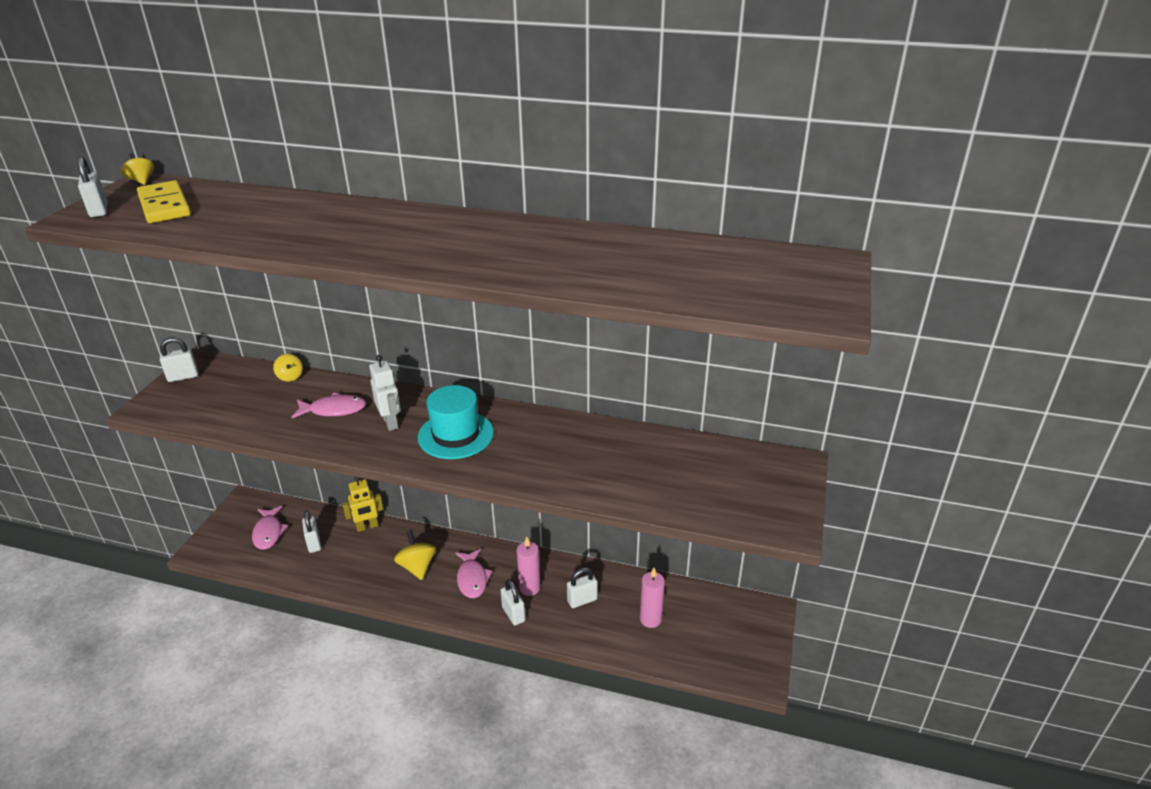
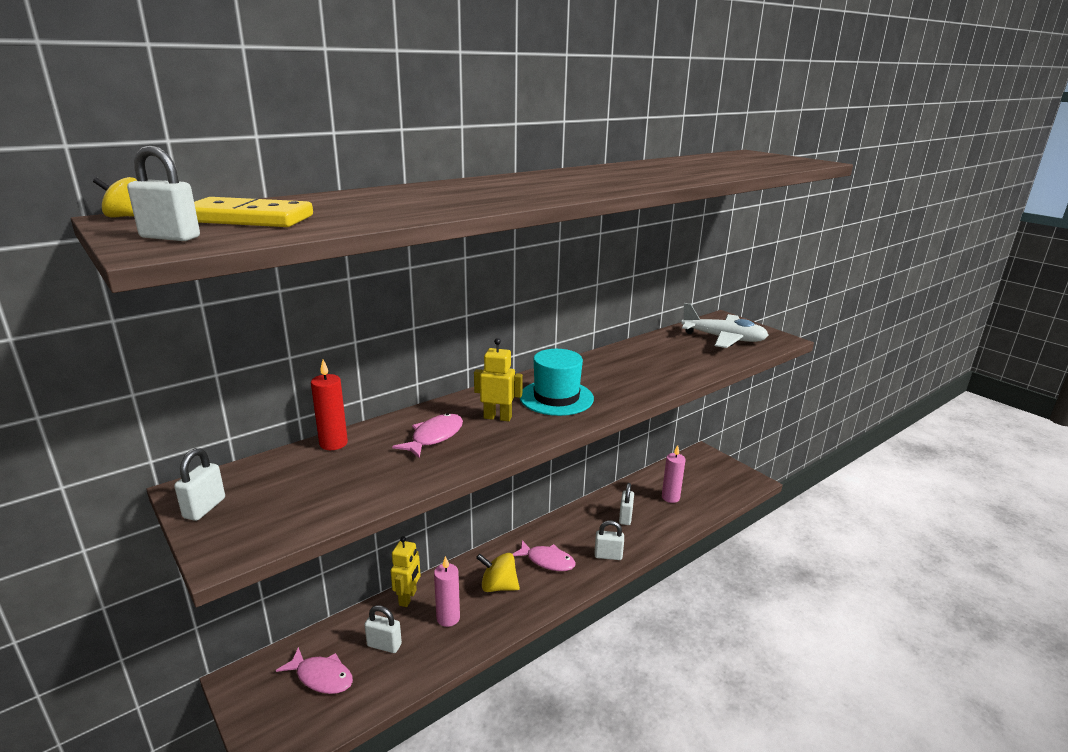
camera: 55 degrees left, 10 degrees down
yellow spinning top [273,354,303,382] -> red candle [311,360,348,450]
white robot [369,355,401,431] -> yellow robot [474,338,523,422]
pink candle [516,537,541,596] -> pink candle moved to [434,556,460,627]
none -> white plane [681,303,769,348]

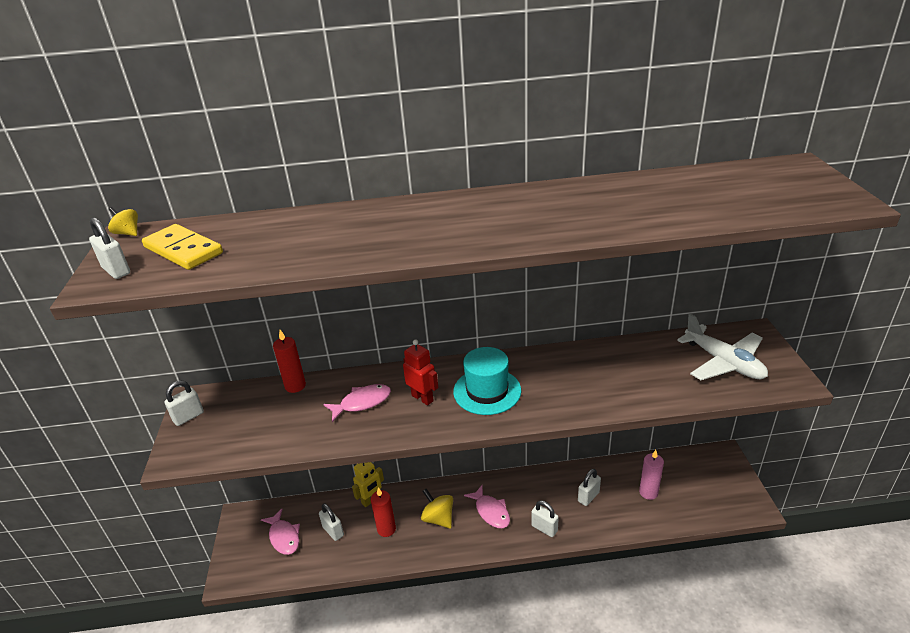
camera: 35 degrees right, 10 degrees up
pink candle [434,556,460,627] -> red candle [371,488,396,537]
yellow robot [474,338,523,422] -> red robot [403,339,438,406]

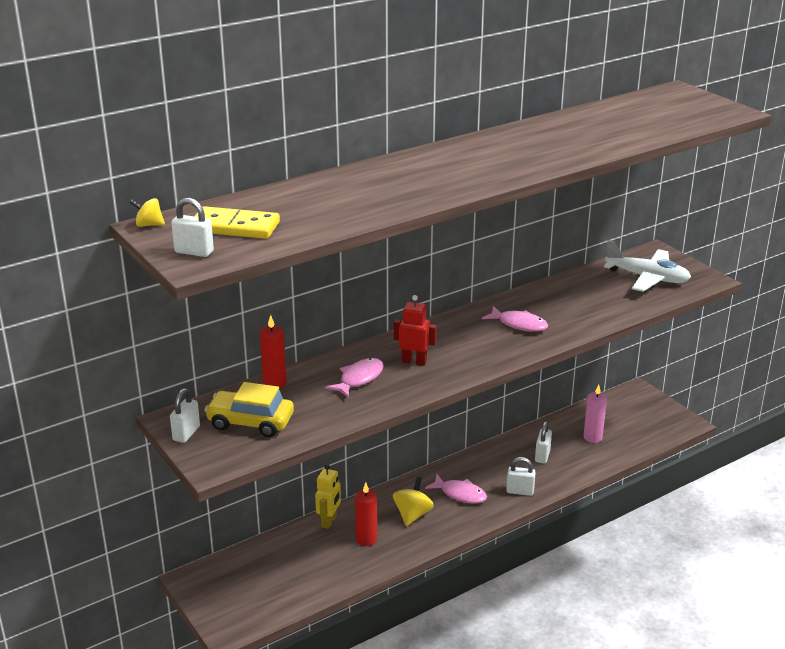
camera: 30 degrees left, 5 degrees down
pink fish [261,509,300,555] -> pink fish moved to [482,306,548,332]
white padlock [319,503,344,541] -> none
yellow spinning top [421,489,453,529] -> yellow spinning top turned 90 degrees clockwise [393,477,434,526]
turquoise hat [453,347,521,415] -> none
none -> yellow car [204,382,294,437]

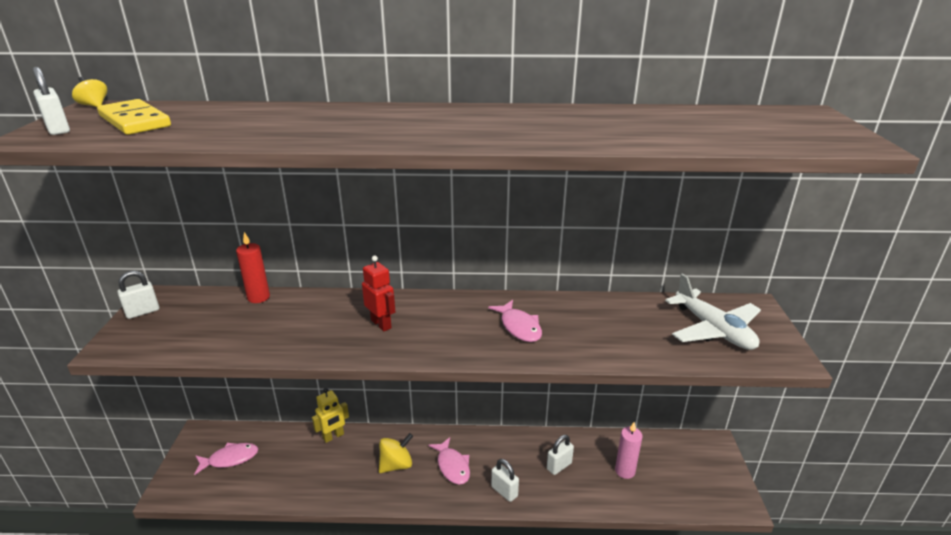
camera: 35 degrees right, 0 degrees up
yellow car [204,382,294,437] -> none
pink fish [325,358,384,398] -> pink fish moved to [194,443,258,475]
red candle [355,483,377,546] -> none

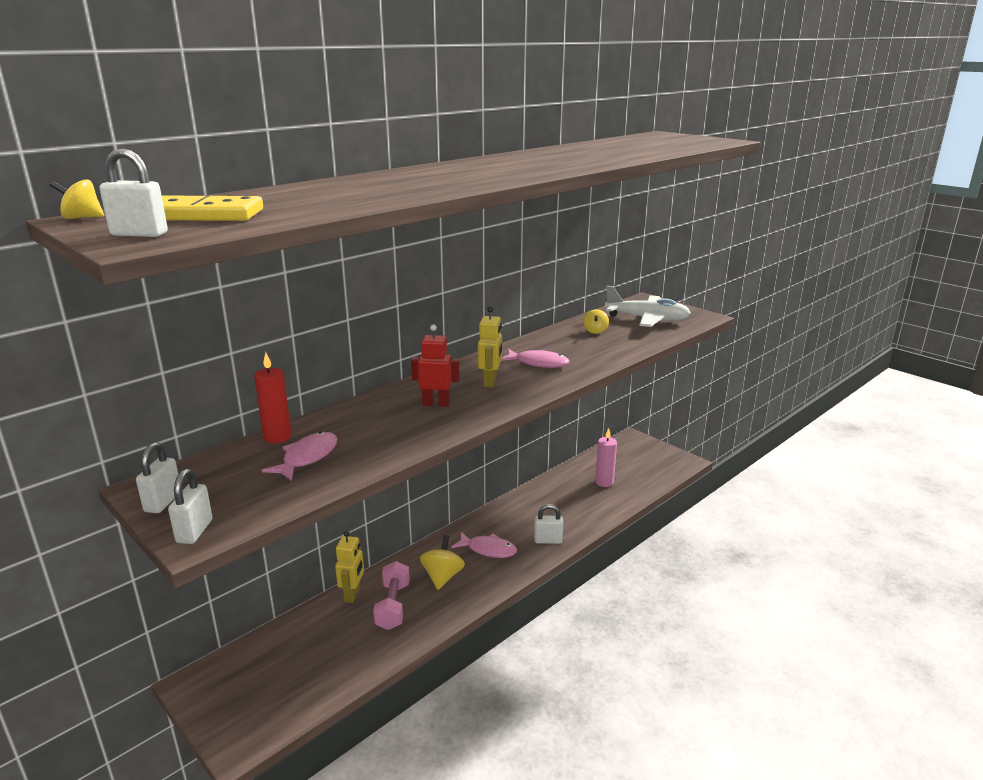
camera: 45 degrees left, 5 degrees down
pink fish [194,443,258,475] -> pink fish moved to [262,432,337,481]
white padlock [547,435,574,475] -> white padlock moved to [168,469,213,544]
none -> pink dumbbell [373,561,410,630]
none -> yellow robot [478,306,502,387]
none -> yellow spinning top [583,309,609,334]

